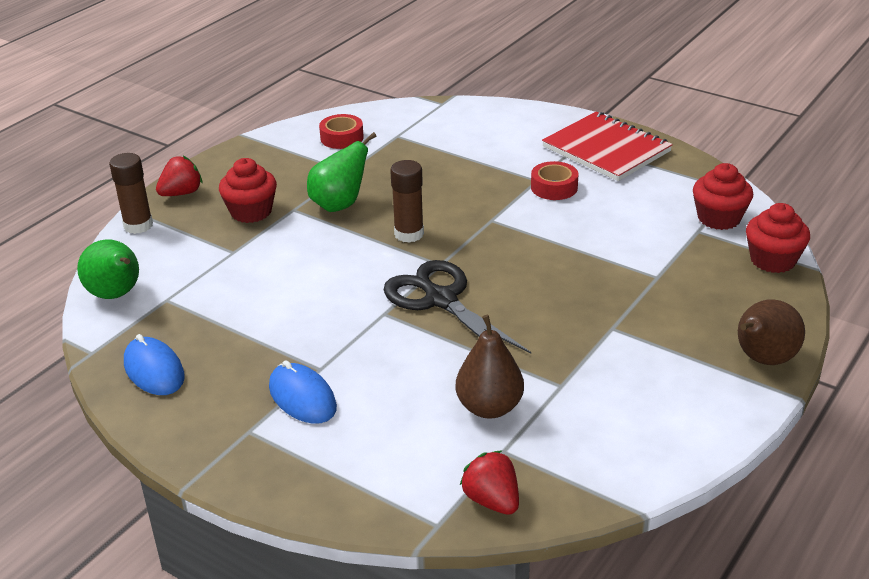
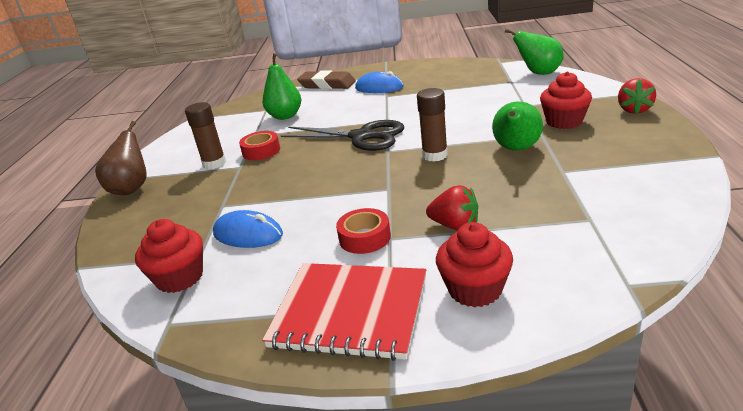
camera: 150 degrees right, 5 degrees down
brown glue stick [109,153,153,234] -> brown glue stick moved to [185,102,226,169]
blue mouse [124,334,185,395] -> blue mouse moved to [213,210,283,248]
red tape [319,114,364,149] -> red tape moved to [239,131,280,160]
brown pear [456,315,524,419] -> green pear [262,53,301,120]
red strawberry [460,451,519,515] -> red strawberry moved to [426,185,478,230]
red cupcake [746,203,810,273] -> red cupcake moved to [436,222,513,308]
none -> brown eraser [297,70,356,89]

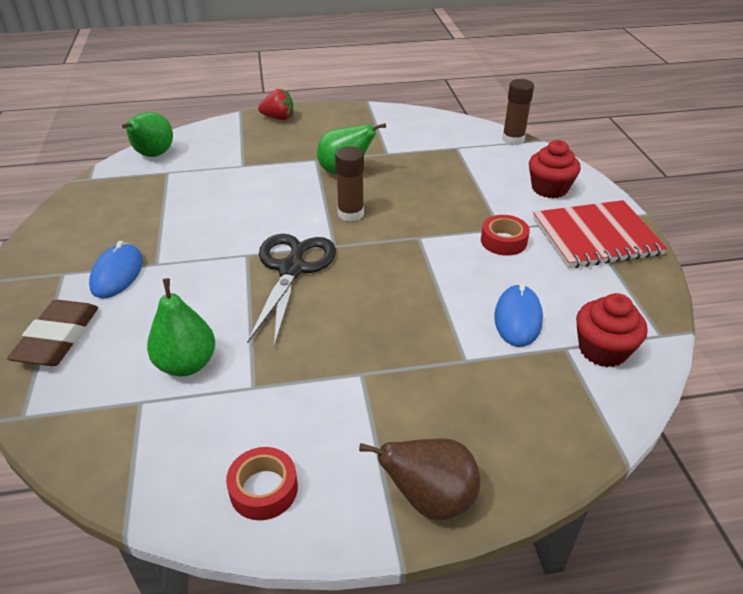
camera: 105 degrees left, 10 degrees up
brown glue stick [185,102,226,169] -> brown glue stick moved to [502,79,534,145]
red tape [239,131,280,160] -> red tape moved to [226,447,298,520]
red notebook [262,263,426,361] -> red notebook turned 75 degrees clockwise [533,200,667,268]
red strawberry [426,185,478,230] -> none
red cupcake [540,71,592,129] -> none

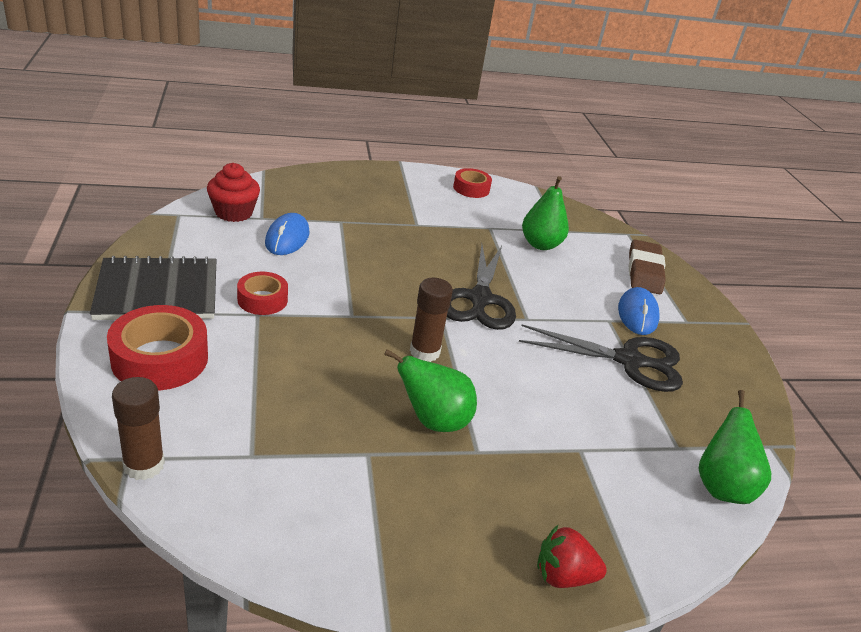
camera: 175 degrees right, 5 degrees down
brown pear [359,438,480,520] -> none
red cupcake [529,140,581,198] -> red tape [107,305,208,390]
red notebook [533,200,667,268] -> black notebook [90,256,217,320]
none -> black scissors [519,324,683,392]

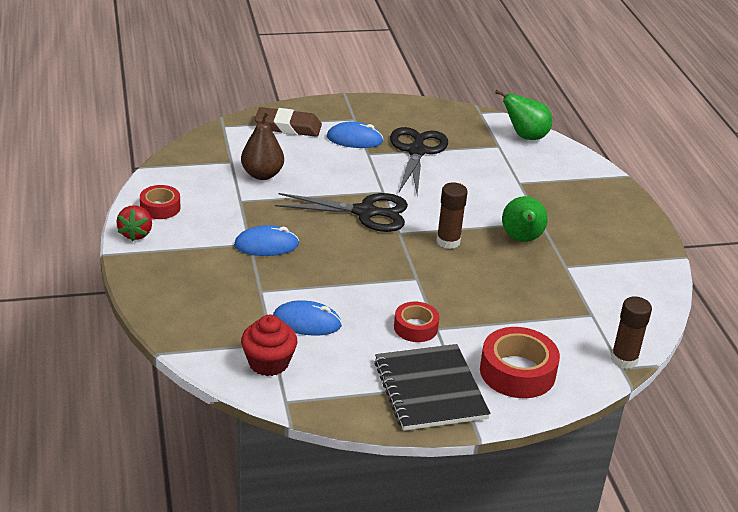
camera: 90 degrees left, 0 degrees up
green pear [522,176,569,250] -> brown pear [241,112,284,180]
red strawberry [537,525,607,588] -> red strawberry moved to [116,205,152,242]
none -> blue mouse [234,225,299,256]

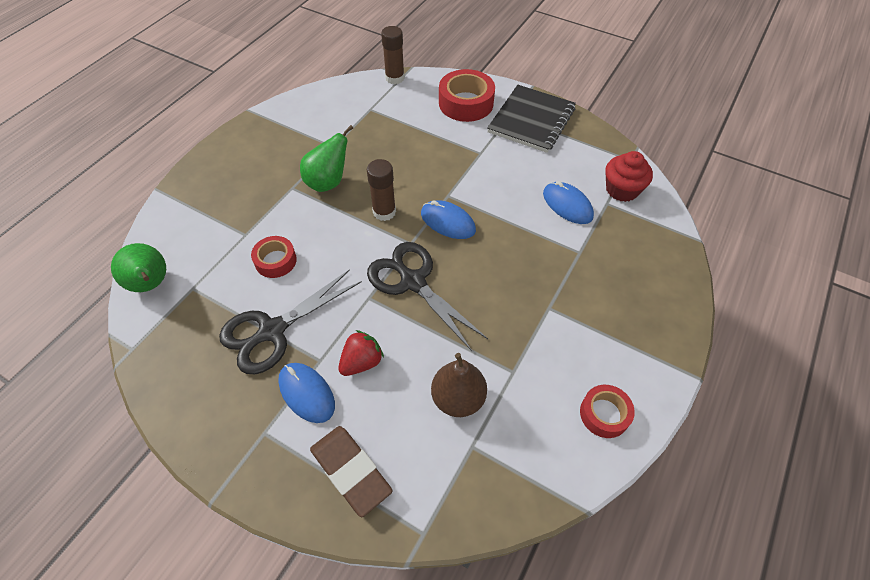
camera: 135 degrees left, 20 degrees up
red strawberry [116,205,152,242] -> red strawberry moved to [338,330,384,376]
blue mouse [234,225,299,256] -> blue mouse moved to [421,200,476,239]
red tape [394,302,439,342] -> red tape moved to [251,236,297,278]

